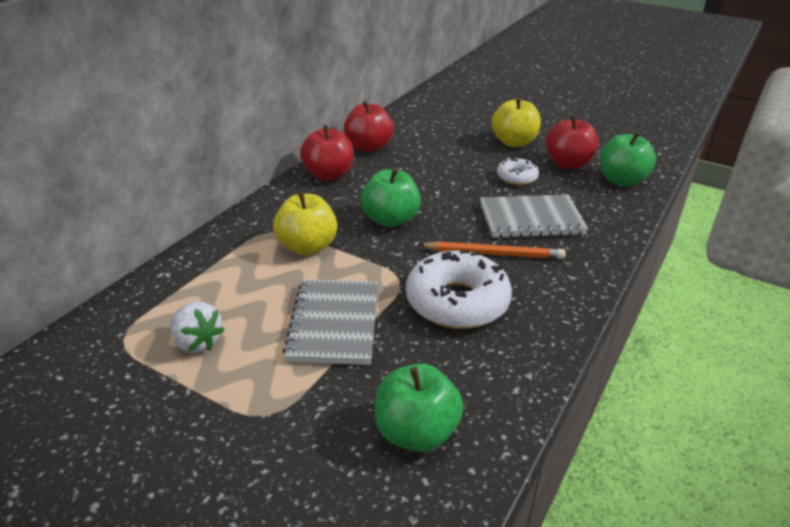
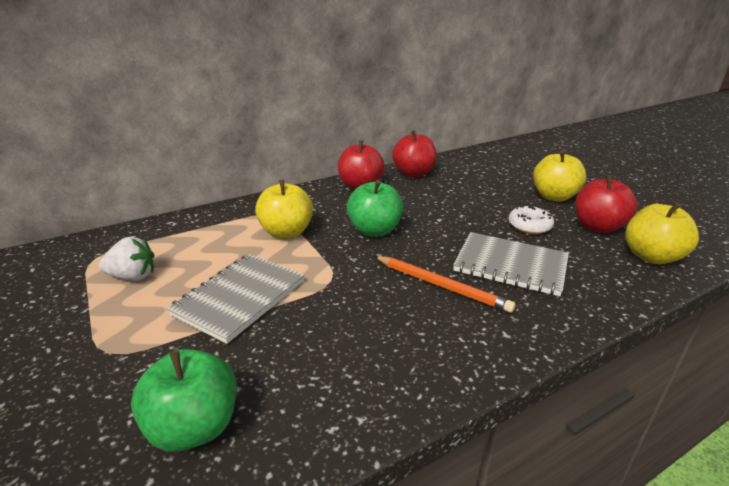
camera: 30 degrees right, 5 degrees down
white strawberry [170,302,224,353] -> white strawberry turned 75 degrees counterclockwise [99,236,154,281]
white donut [406,250,512,329] -> none
green apple [600,132,656,186] -> yellow apple [625,202,699,264]

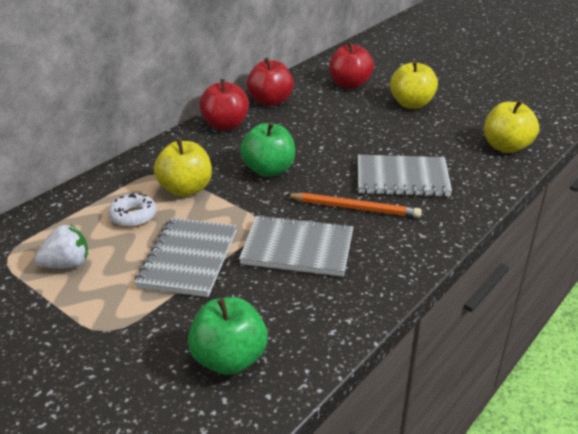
camera: 20 degrees left, 5 degrees up
white donut [509,206,554,234] -> white donut moved to [108,193,157,228]
red apple [575,175,637,233] -> red apple moved to [330,41,374,89]
none -> grey notebook [239,215,354,277]

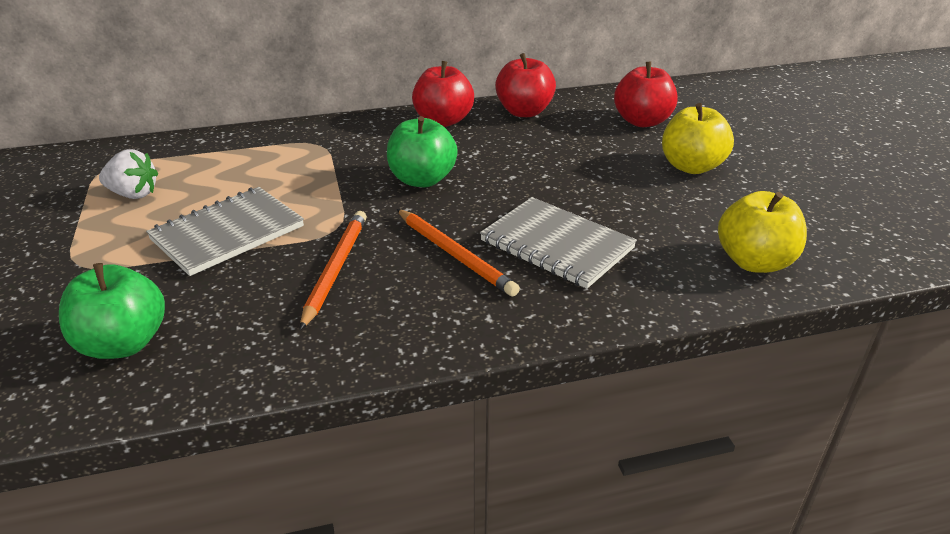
camera: 35 degrees right, 0 degrees up
white donut [108,193,157,228] -> none
yellow apple [154,138,212,197] -> none
grey notebook [239,215,354,277] -> orange pencil [300,211,367,330]

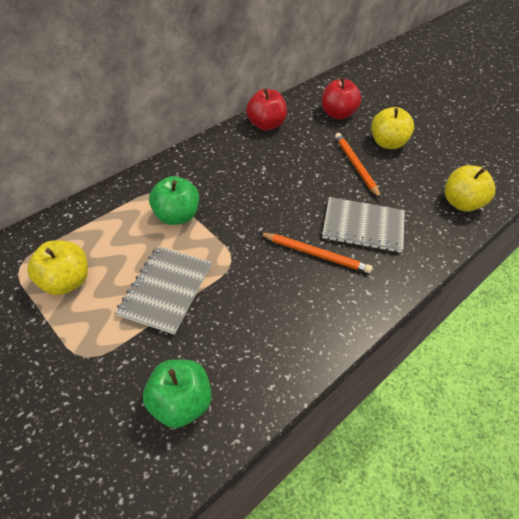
camera: 30 degrees left, 15 degrees up
white strawberry [99,149,158,199] -> yellow apple [27,240,88,295]
orange pencil [300,211,367,330] -> orange pencil moved to [335,133,381,199]
green apple [387,116,458,187] -> green apple moved to [149,176,199,225]
red apple [412,61,474,127] -> none

